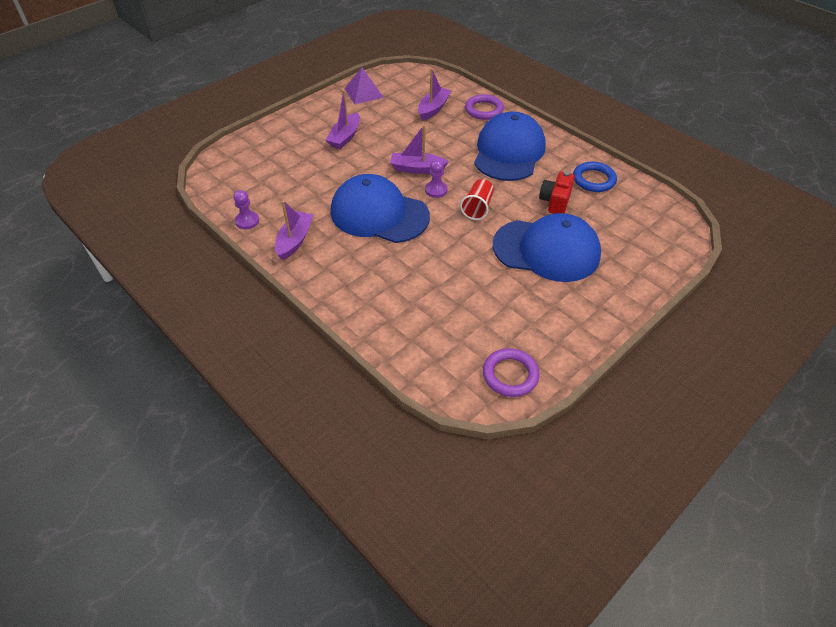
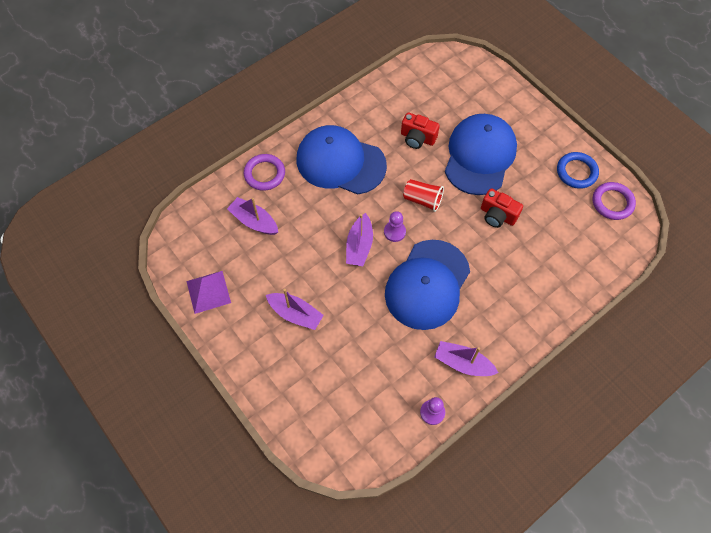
camera: 85 degrees left, 15 degrees up
blue ring [573,161,617,192] -> blue ring moved to [557,152,599,189]
none -> red camera [481,188,523,228]

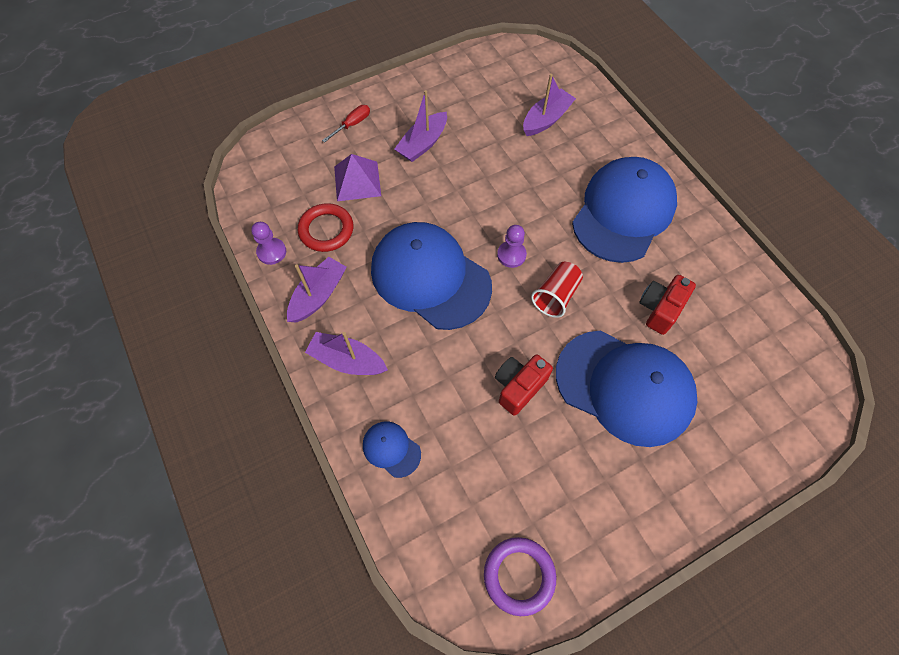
camera: 100 degrees right, 0 degrees up
purple pyramid [186,271,231,314] -> purple pyramid moved to [334,154,381,201]
purple ring [244,154,285,191] -> none
purple boat [346,213,373,266] -> purple boat moved to [305,332,388,375]
blue ring [557,152,599,189] -> none
none -> red ring [298,203,353,252]
none -> red screwdriver [322,105,370,143]
none -> blue cap [363,422,421,478]

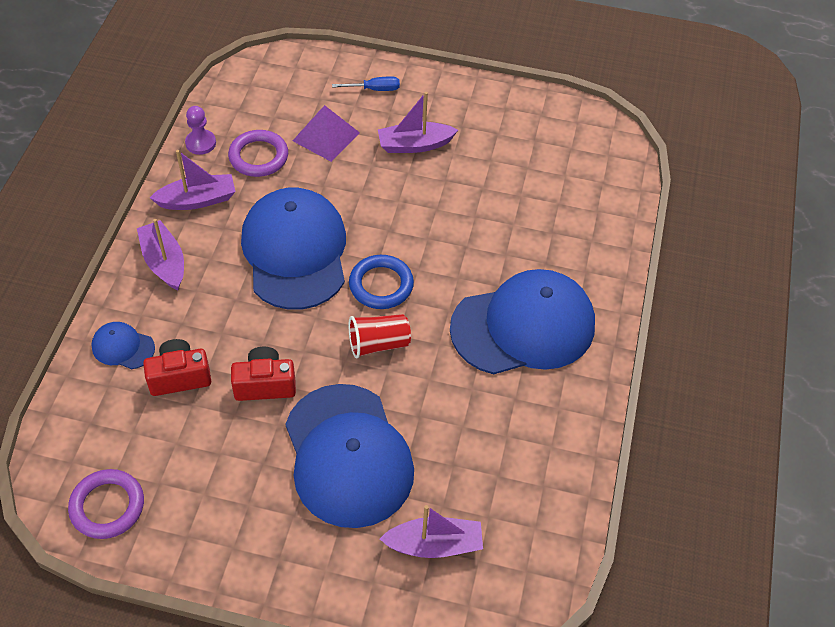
camera: 40 degrees right, 10 degrees down
red ring [298,203,353,252] -> purple ring [228,130,288,177]
red screwdriver [322,105,370,143] -> blue screwdriver [332,76,400,91]
blue cap [363,422,421,478] -> blue cap turned 60 degrees counterclockwise [92,322,155,369]
purple pawn [497,225,527,268] -> blue ring [349,255,414,309]
purple boat [523,74,576,136] -> purple boat moved to [380,505,483,558]
red camera [639,275,696,335] -> red camera moved to [143,339,211,396]

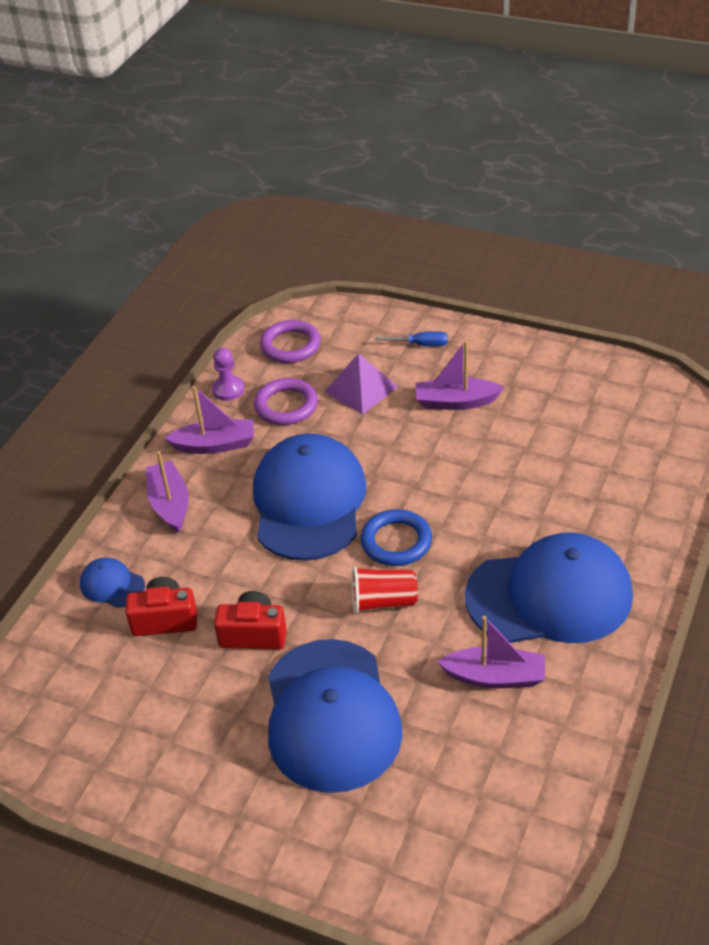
camera: 15 degrees right, 10 degrees down
purple ring [68,469,144,539] -> purple ring moved to [260,320,321,363]
purple boat [380,505,483,558] -> purple boat moved to [437,616,545,688]

